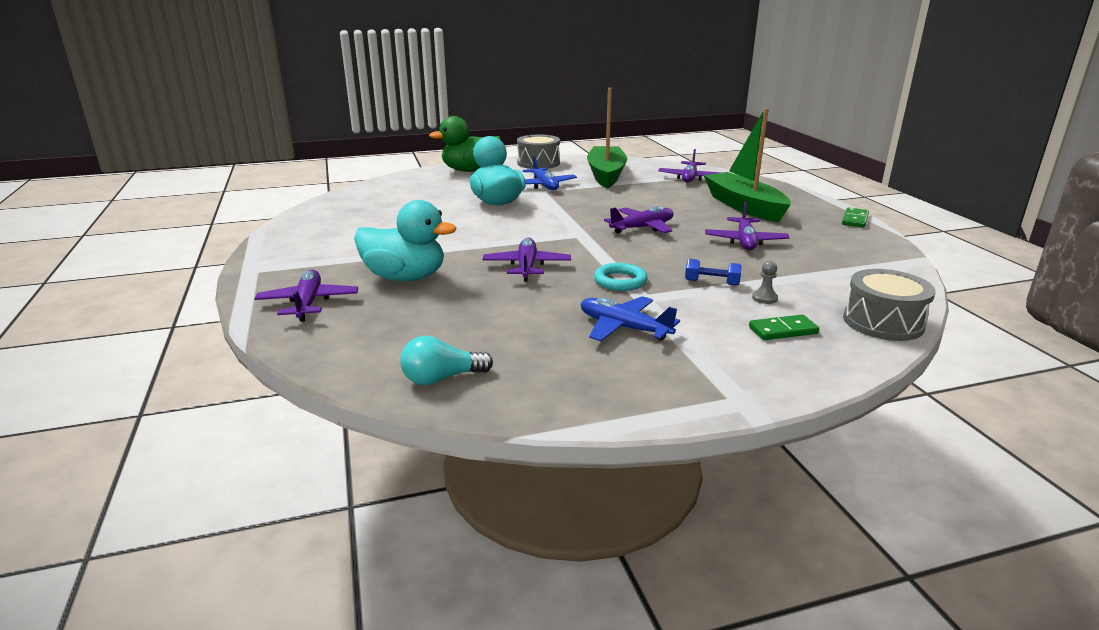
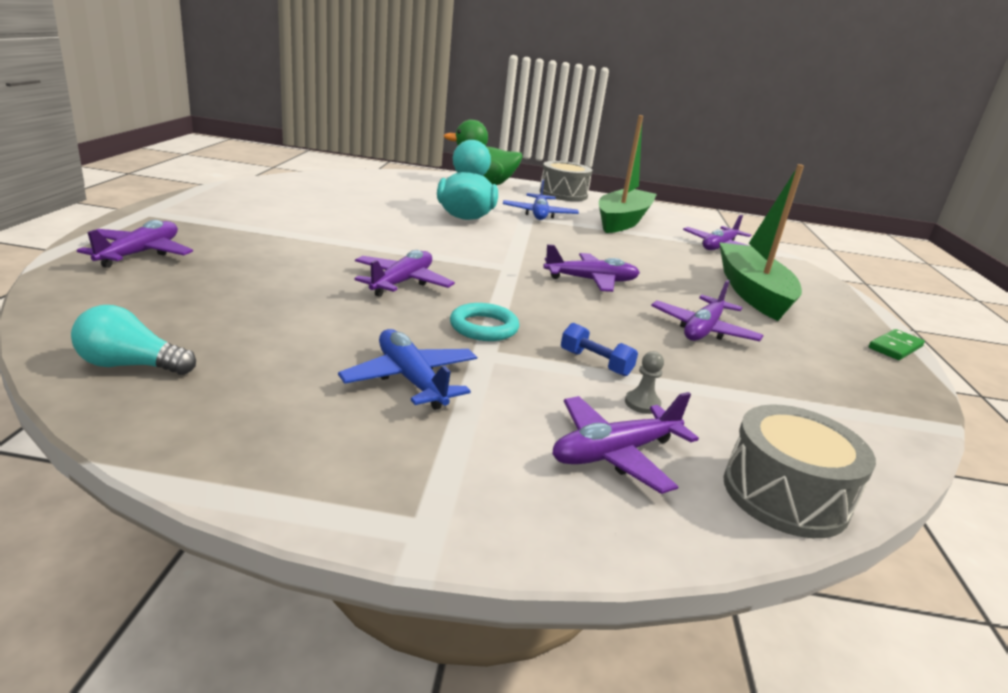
camera: 20 degrees right, 0 degrees up
turquoise duck [354,200,456,281] -> none
green domino [749,314,819,340] -> purple plane [552,392,699,494]

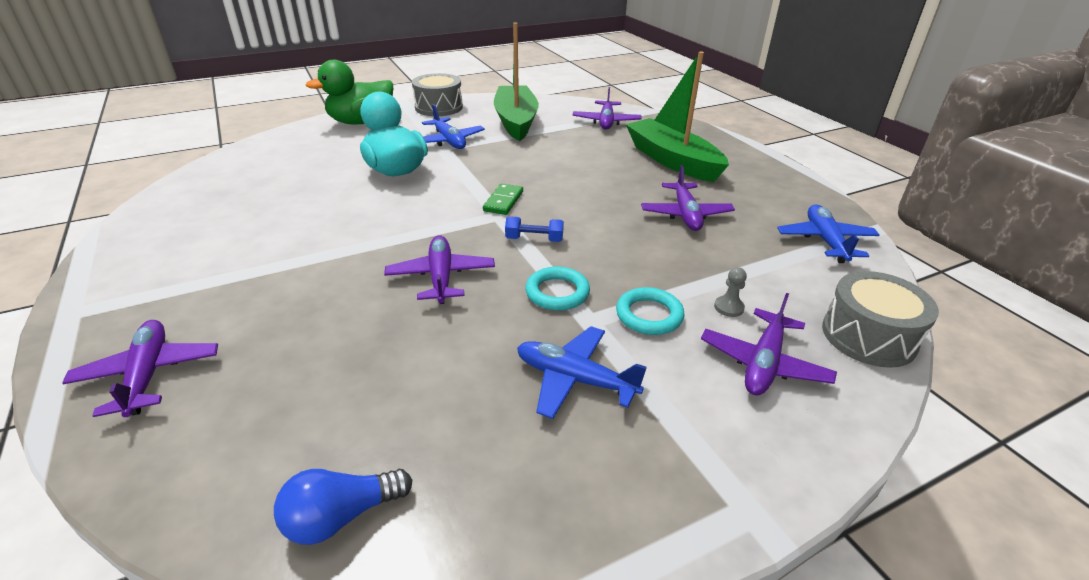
camera: 30 degrees left, 10 degrees up
turquoise light bulb [71,305,196,375] -> blue light bulb [274,469,412,545]
purple plane [543,244,640,292] -> none
blue dumbbell [561,323,638,376] -> blue dumbbell moved to [505,216,564,242]
green domino [869,329,925,360] -> green domino moved to [483,183,523,215]
none -> turquoise ring [616,287,685,335]
none -> blue plane [777,205,880,263]

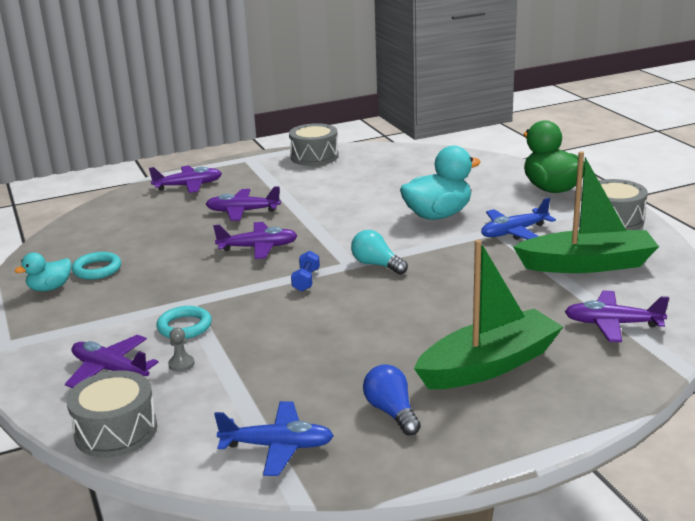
camera: 95 degrees right, 10 degrees down
blue light bulb [274,469,412,545] -> blue light bulb moved to [363,364,421,436]
green domino [483,183,523,215] -> turquoise light bulb [351,230,408,274]
blue plane [517,326,647,419] -> none
turquoise ring [525,267,590,311] -> turquoise ring moved to [72,252,121,280]
purple plane [641,165,735,231] -> purple plane moved to [206,186,281,221]
none -> turquoise duck [14,252,71,291]
none -> grey drum [289,123,339,166]

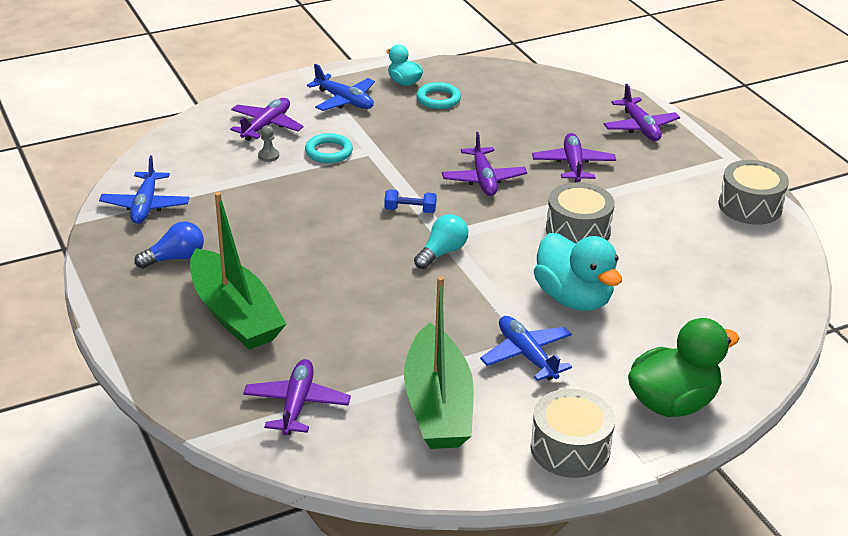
camera: 85 degrees right, 10 degrees up
grey drum [67,370,157,458] -> grey drum moved to [546,182,615,244]
none -> blue plane [307,64,375,111]

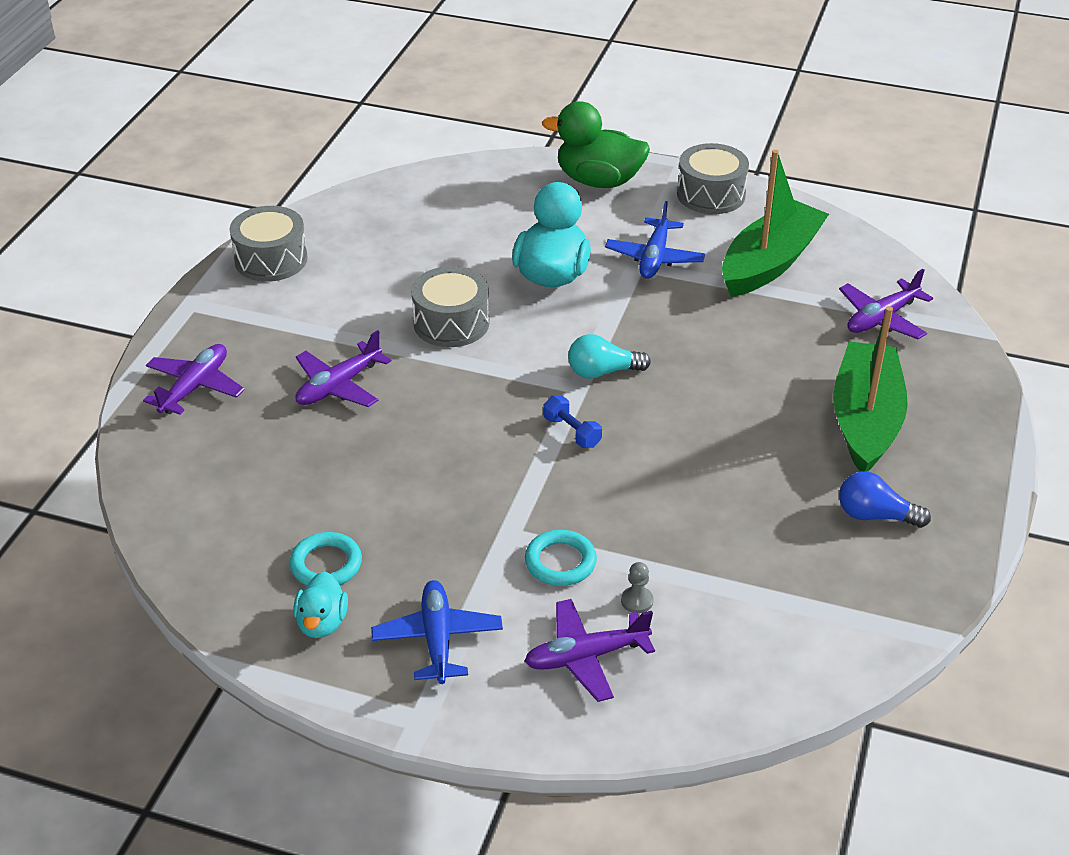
camera: 135 degrees left, 5 degrees up
blue plane [99,156,189,224] -> none
purple plane [442,132,527,196] -> none

